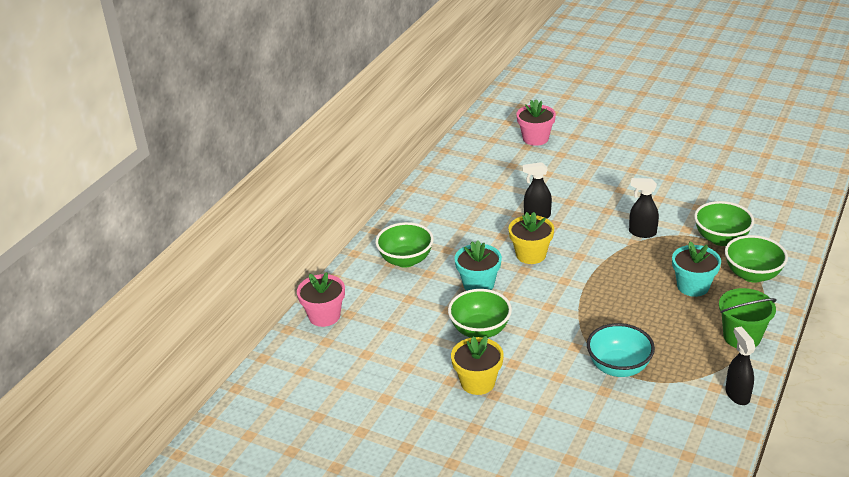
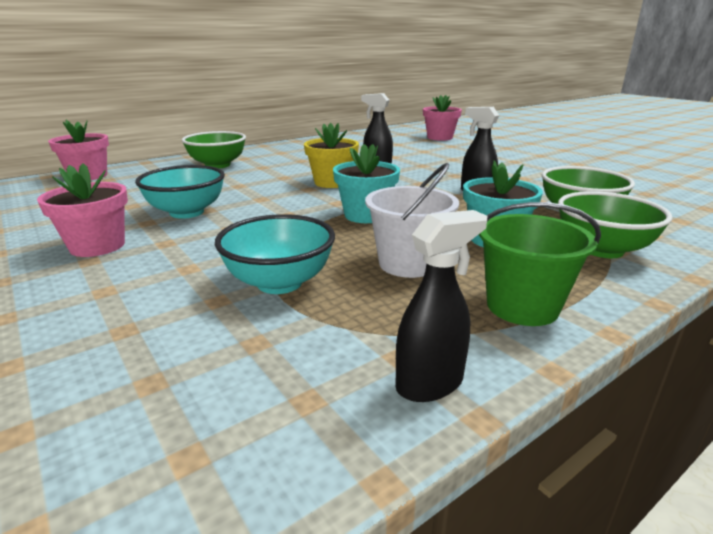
camera: 25 degrees right, 10 degrees down
green bowl [448,289,512,338] -> turquoise bowl [135,165,225,219]
yellow flower pot [451,336,504,395] -> pink flower pot [37,163,128,257]
turquoise flower pot [455,240,502,291] -> turquoise flower pot moved to [333,144,400,223]
black spray bottle [725,327,755,405] -> black spray bottle turned 45 degrees clockwise [396,210,488,402]
none -> white bucket [365,163,459,278]

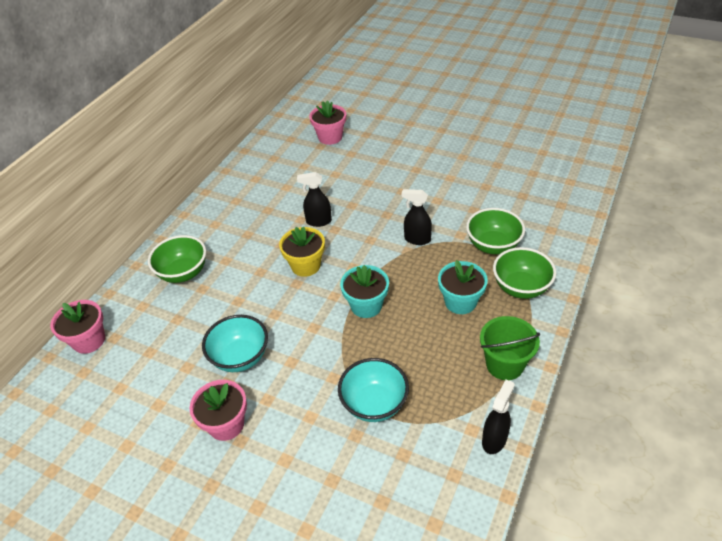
camera: 25 degrees left, 20 degrees up
white bucket [365,163,459,278] -> none

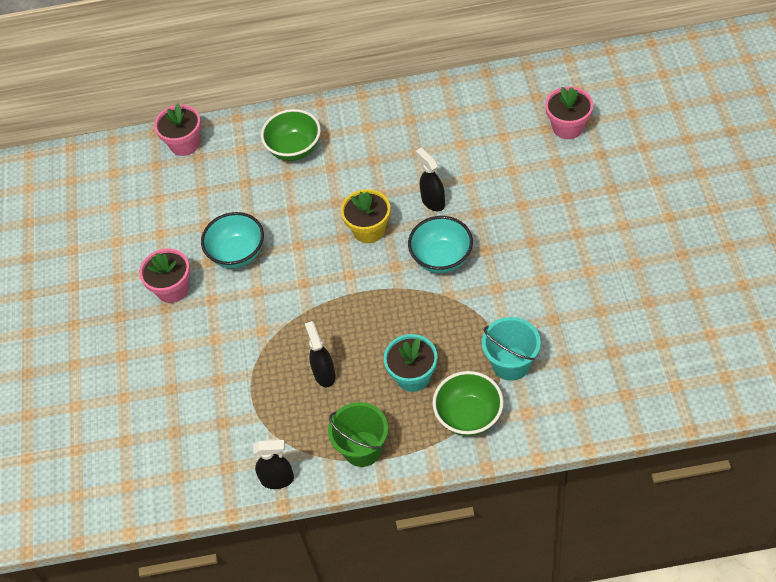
camera: 60 degrees right, 10 degrees up
turquoise bowl [338,358,409,422] -> turquoise bowl moved to [408,216,473,273]
turquoise flower pot [340,265,389,318] -> none
black spray bottle [402,189,432,245] -> black spray bottle moved to [305,321,336,387]
green bowl [466,208,525,254] -> turquoise bucket [482,317,541,381]

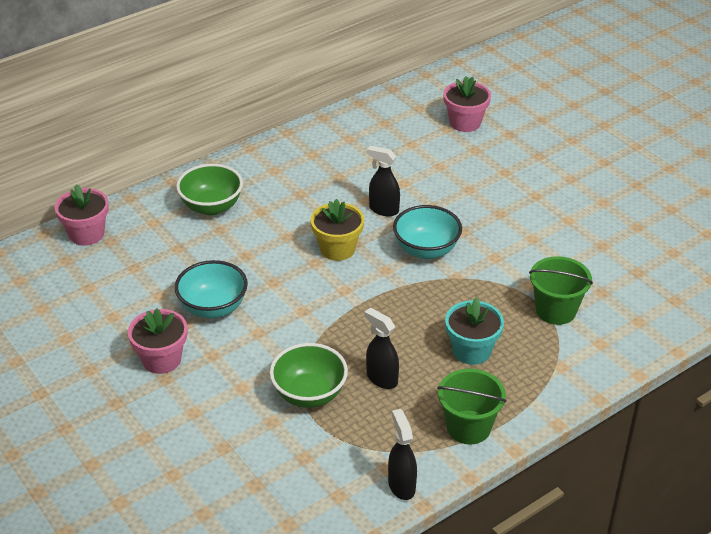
camera: 35 degrees left, 15 degrees down
black spray bottle [253,440,294,489] -> black spray bottle turned 75 degrees counterclockwise [388,409,417,500]
green bowl [432,371,504,436] -> green bowl moved to [270,343,348,408]
turquoise bucket [482,317,541,381] -> green bucket [529,256,593,325]

